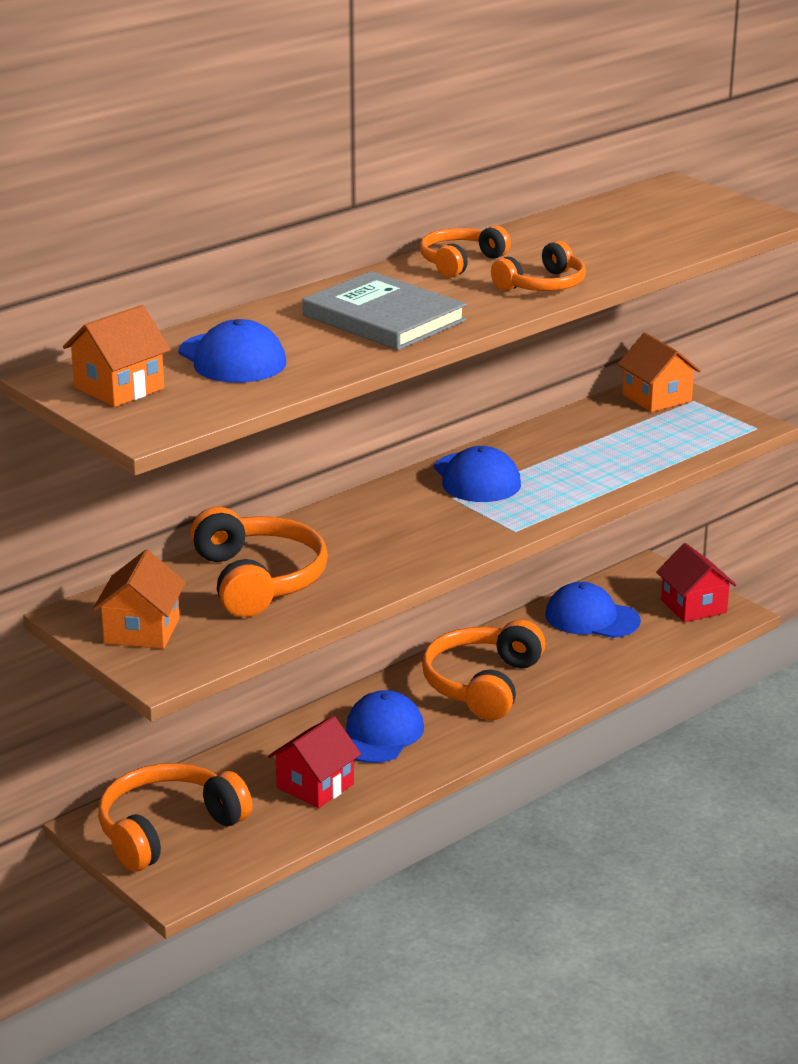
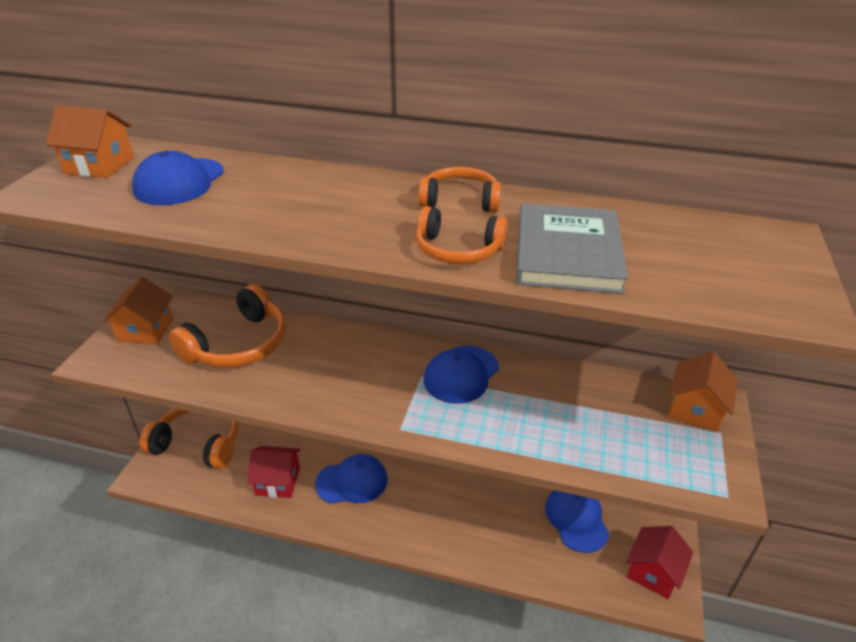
camera: 55 degrees right, 10 degrees up
orange house [93,550,186,649] -> orange house turned 60 degrees counterclockwise [103,277,173,344]
grey book [302,271,467,350] -> grey book moved to [516,203,628,294]
orange headphones [422,620,545,720] -> none

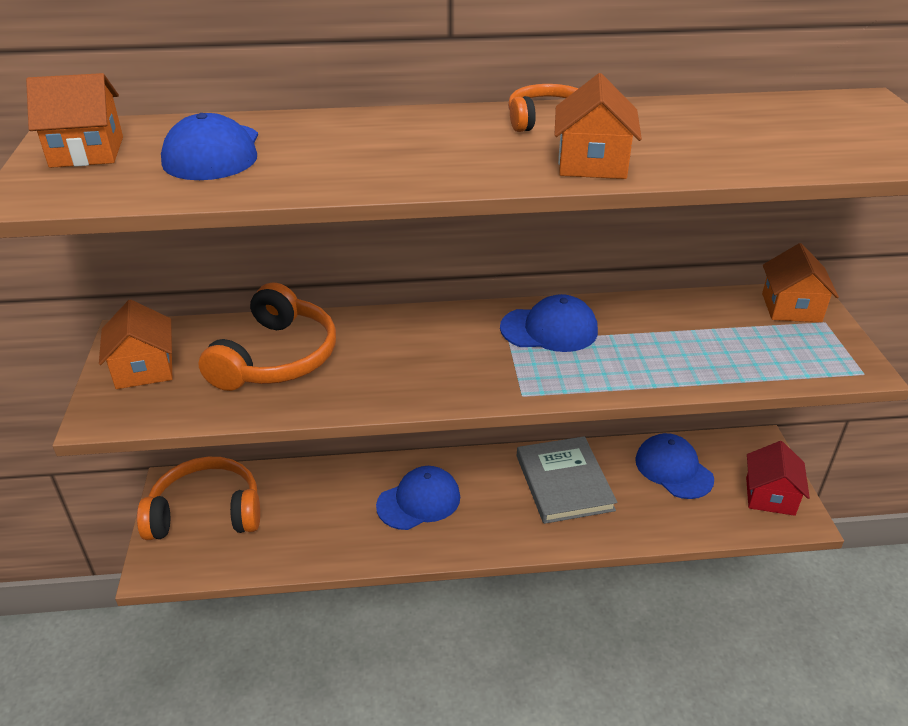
camera: 20 degrees left, 0 degrees up
red house [247,446,301,498] -> none
orange headphones [416,206,508,264] -> orange house [554,73,642,179]
blue cap [424,346,499,404] -> blue cap turned 105 degrees counterclockwise [500,294,598,352]
grey book [516,203,628,294] -> grey book moved to [517,436,617,524]

